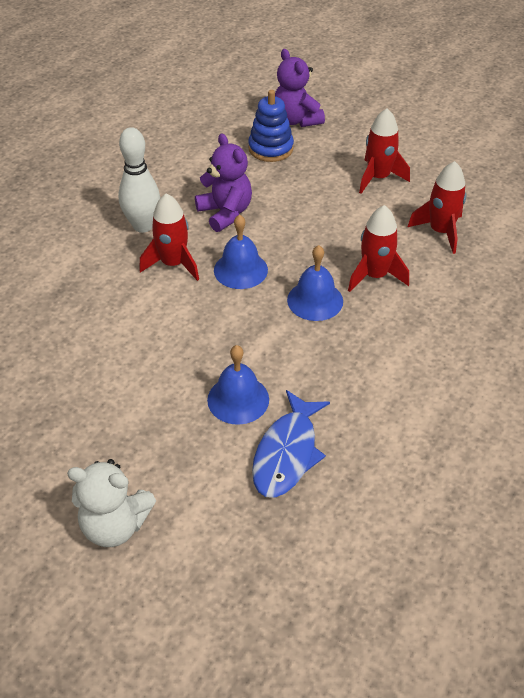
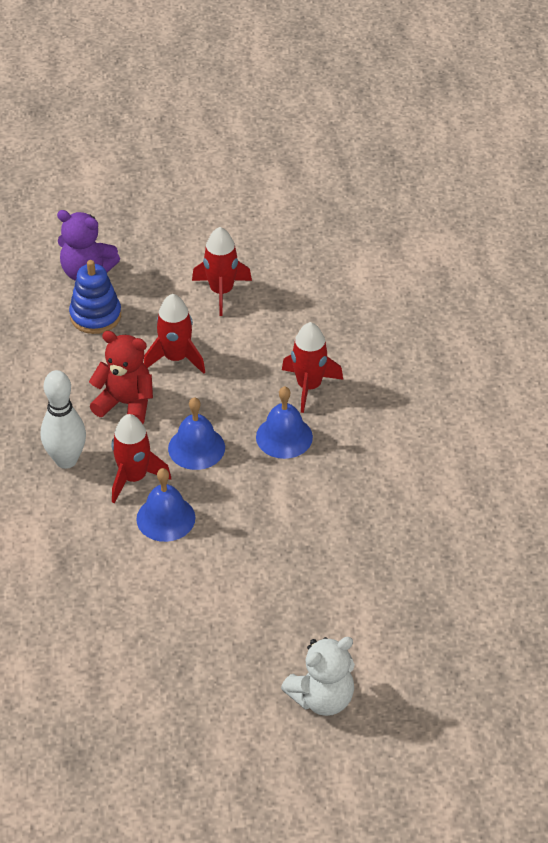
camera: 40 degrees left, 0 degrees up
purple teddy bear [195,133,252,232] -> red teddy bear [89,331,153,424]
blue bell [207,345,269,425] -> blue bell moved to [136,468,195,542]
blue fish [252,390,330,498] -> none
red rocket [408,161,466,254] -> red rocket moved to [144,294,205,374]

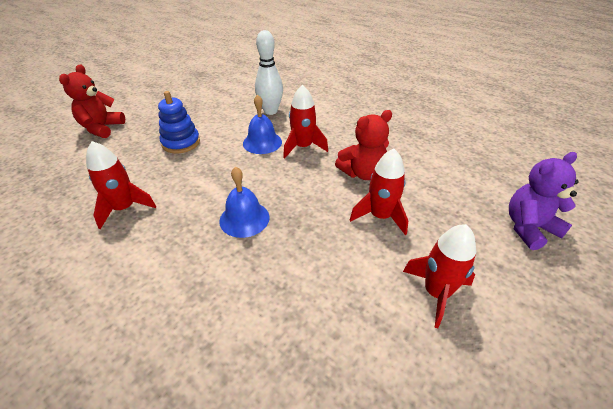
camera: 135 degrees right, 5 degrees down
white bowling pin [41,370,86,469] -> white bowling pin moved to [255,30,283,115]
blue stacking toy [69,260,121,334] -> blue stacking toy moved to [158,91,200,154]
blue bell [168,397,225,470] -> none
white teddy bear [281,637,355,716] -> red teddy bear [59,65,125,138]
red rocket [282,322,343,413] -> red rocket moved to [86,141,156,229]

